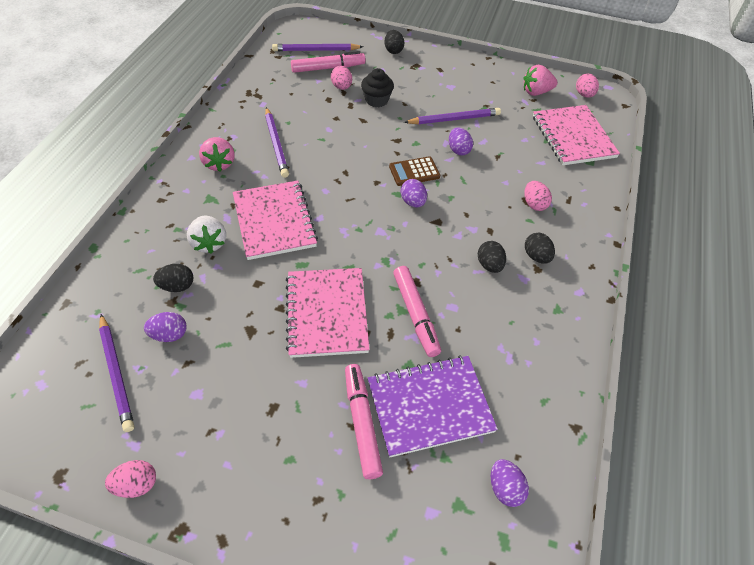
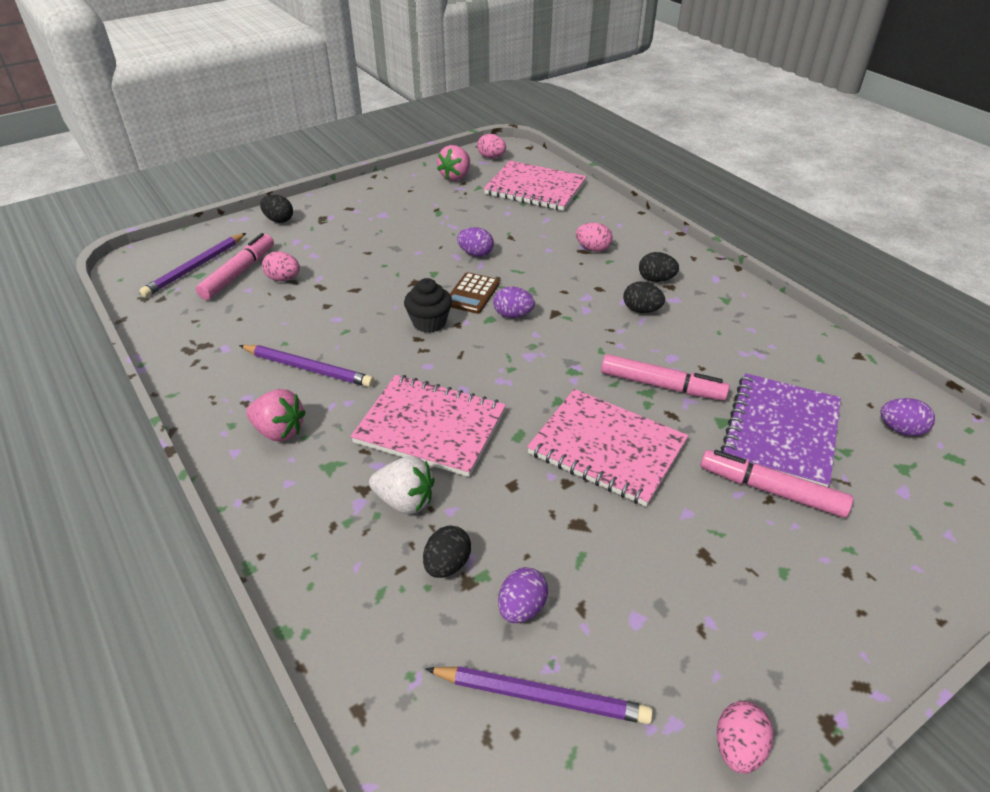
camera: 50 degrees left, 10 degrees down
black cupcake [361,68,394,107] -> black cupcake moved to [404,278,452,333]
purple pencil [404,108,501,124] -> none

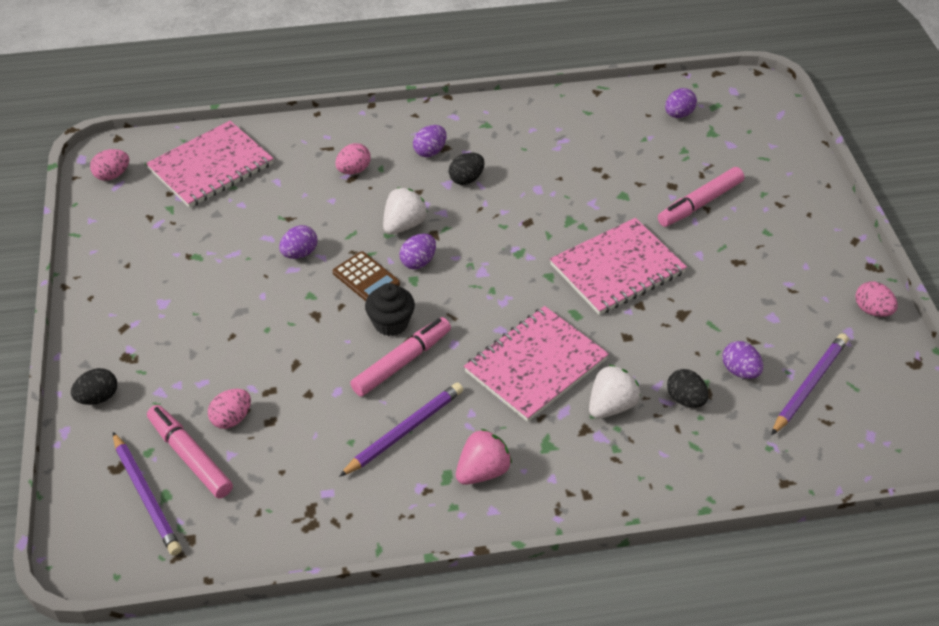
camera: 65 degrees left, 5 degrees up
pink strawberry [437,145,470,181] -> none
pink marker [601,354,730,401] -> pink marker moved to [350,317,451,397]
black egg [639,252,679,282] -> purple egg [413,125,447,157]
purple notebook [721,373,841,487] -> none
none -> white strawberry [383,188,428,234]

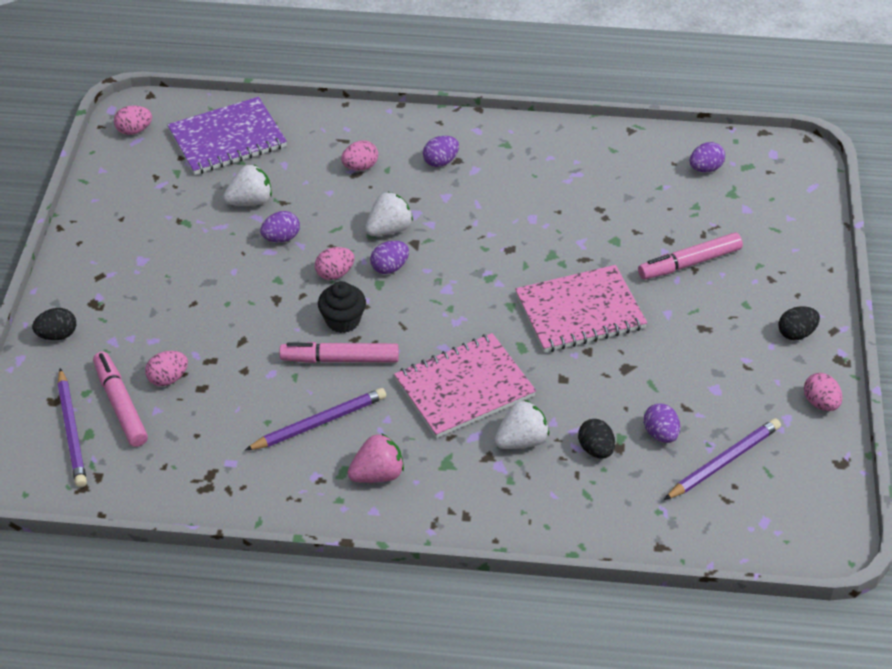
camera: 15 degrees right, 0 degrees up
pink notebook [146,121,274,208] -> purple notebook [167,97,287,175]
brown calculator [333,251,400,301] -> pink egg [315,247,355,280]
pink marker [350,317,451,397] -> pink marker turned 150 degrees counterclockwise [280,342,399,363]
black egg [449,153,485,185] -> black egg moved to [778,306,820,340]
none -> white strawberry [223,164,272,206]

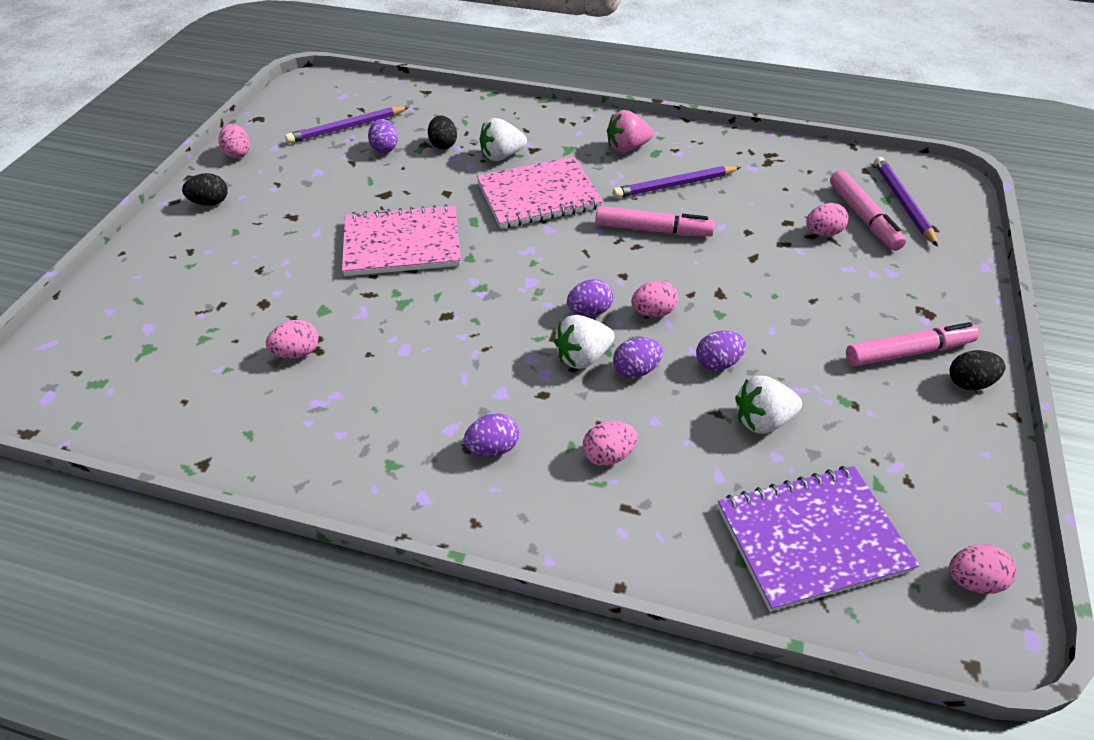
camera: 170 degrees left, 0 degrees up
black egg [32,308,76,340] -> black egg moved to [950,350,1005,390]
black cupcake [318,281,366,333] -> none
pink marker [638,232,743,280] -> pink marker moved to [846,322,979,366]
purple egg [690,142,725,172] -> purple egg moved to [613,337,663,378]
none -> pink egg [266,320,319,359]

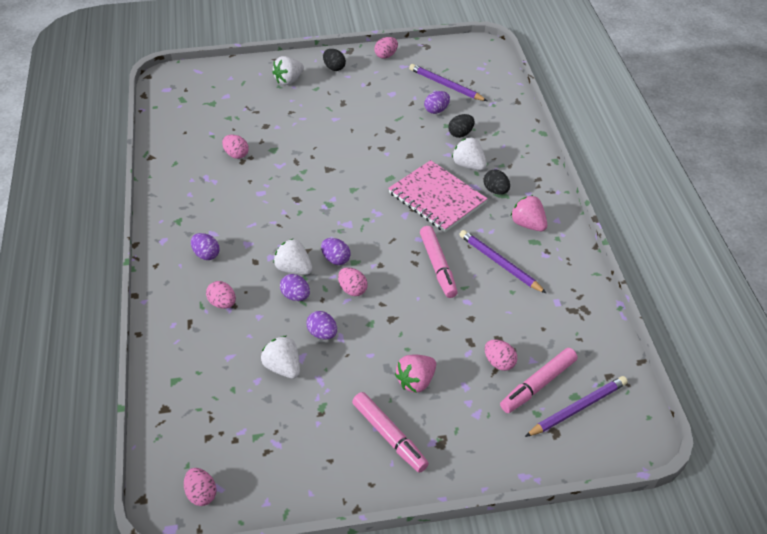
camera: 65 degrees right, 0 degrees up
pink notebook [342,204,461,276] -> none
purple notebook [718,466,920,612] -> none
black egg [950,350,1005,390] -> black egg moved to [484,170,510,194]
none -> white strawberry [272,56,304,85]
none -> pink strawberry [395,355,436,393]

